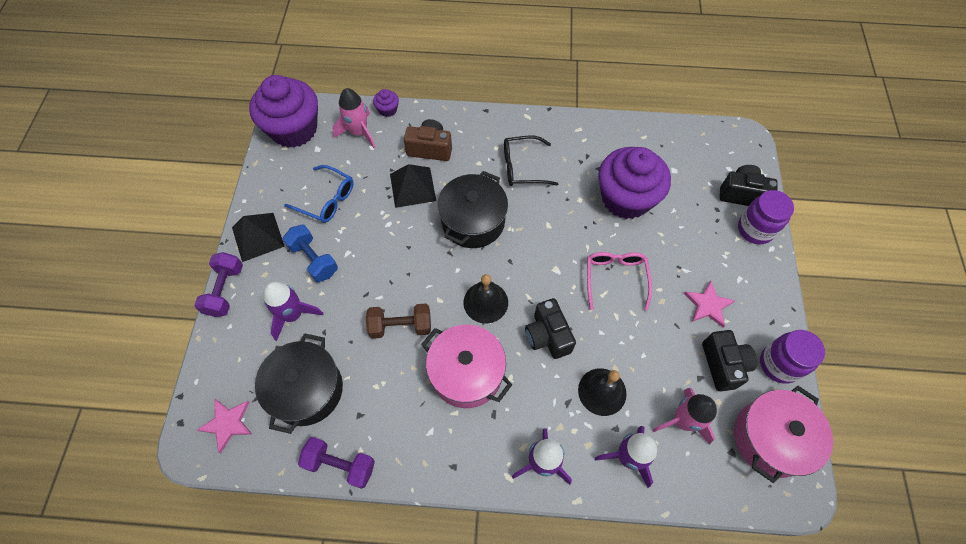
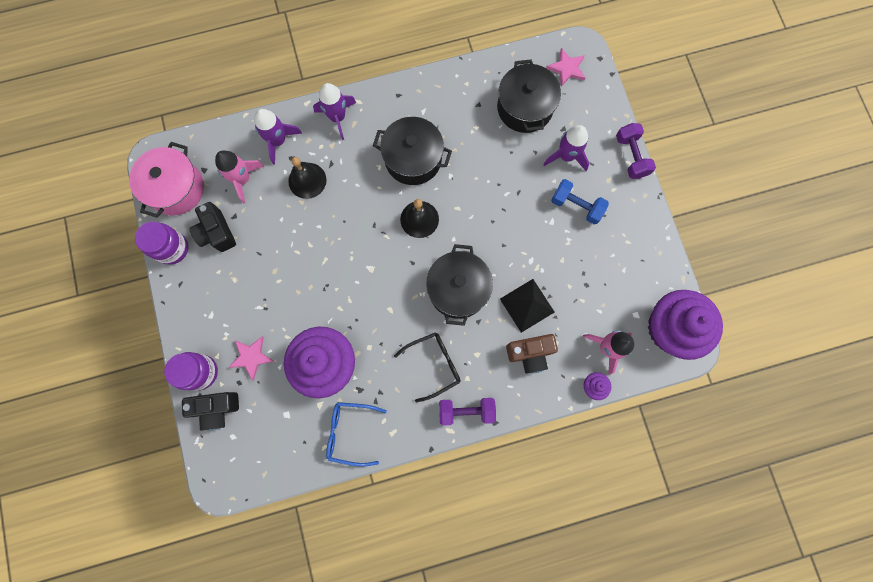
camera: 160 degrees right, 15 degrees up
black pyramid [232,213,285,262] -> none
blue glasses [284,165,354,223] -> blue glasses moved to [326,402,387,467]
purple dumbbell [298,437,375,489] -> purple dumbbell moved to [439,398,496,426]
brown dumbbell [366,304,431,339] -> none
pink pot [421,325,512,408] -> black pot [373,117,452,185]
black camera [525,298,576,359] -> none
pink glasses [587,252,652,311] -> none
pink star [684,281,735,327] -> pink star moved to [228,336,273,381]

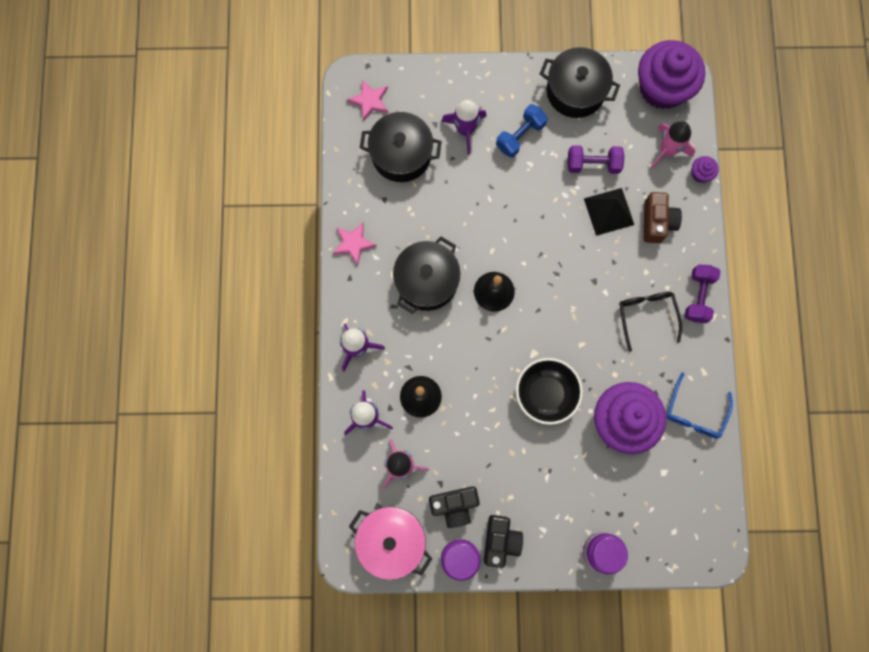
camera: 75 degrees left, 0 degrees up
black camera [182,392,239,431] -> black camera moved to [484,515,523,568]
pink star [228,336,273,381] -> pink star moved to [333,223,377,265]
black pot [426,244,493,326] -> black pot moved to [540,47,620,118]
purple dumbbell [616,123,656,179] -> purple dumbbell moved to [567,145,625,174]
none -> black bowl [516,358,583,425]

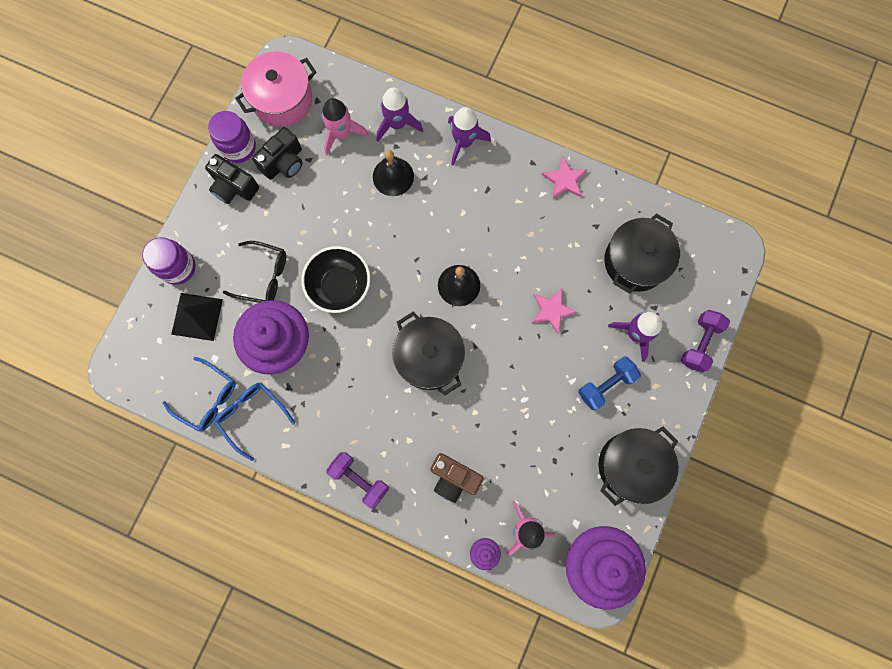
camera: 115 degrees right, 0 degrees up
pink star [347,79,388,121] -> pink star moved to [532,288,578,334]
black pot [393,237,461,314] -> black pot moved to [392,312,465,396]
black camera [429,486,480,528] -> black camera turned 150 degrees counterclockwise [252,127,303,180]
blue dumbbell [496,104,548,158] -> blue dumbbell turned 75 degrees clockwise [578,356,641,410]
purple dumbbell [567,145,625,174] -> purple dumbbell moved to [681,310,730,373]
black pyramid [584,188,634,236] -> black pyramid moved to [171,293,223,341]
black glasses [619,292,682,352] -> black glasses moved to [223,241,286,303]
none -> blue glasses [163,357,236,432]

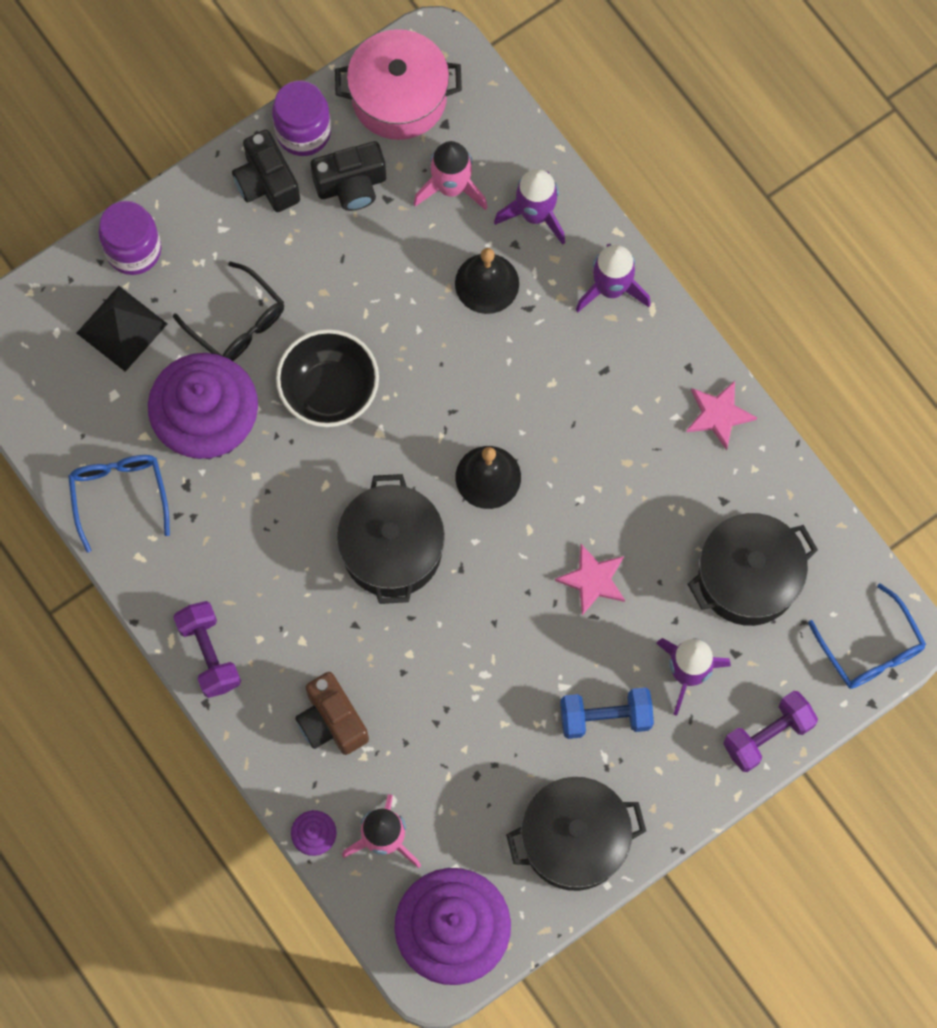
camera: 30 degrees right, 5 degrees down
blue glasses [163,357,236,432] -> blue glasses moved to [808,583,926,689]

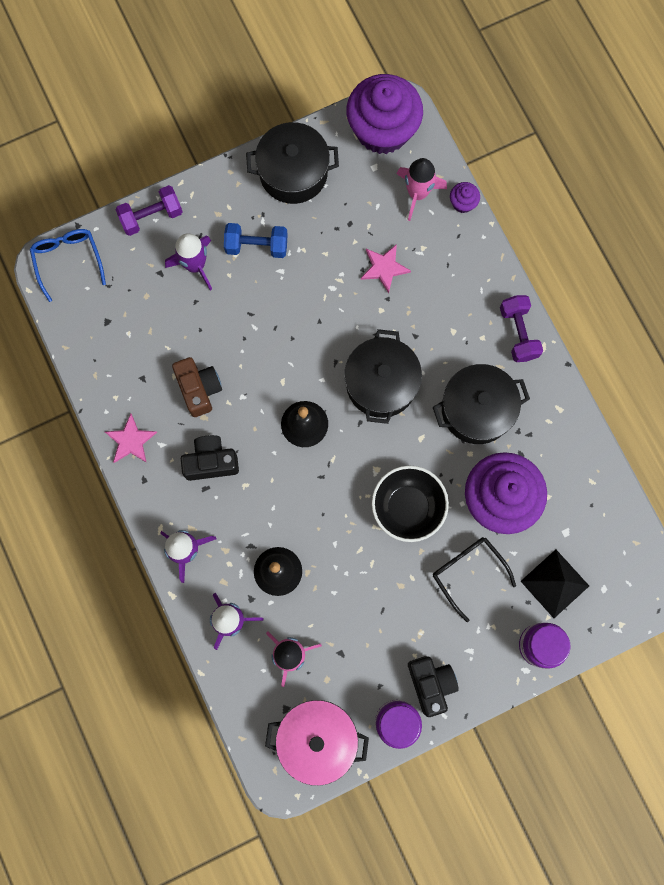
camera: 170 degrees left, 5 degrees up
blue glasses [68,455,170,553] -> none
brown camera [295,672,369,755] -> brown camera moved to [172,357,222,417]
black camera [311,141,386,211] -> black camera moved to [181,435,239,481]
pink star [555,544,625,615] -> pink star moved to [361,244,411,293]
black pot [688,513,818,626] -> black pot moved to [433,364,530,444]

